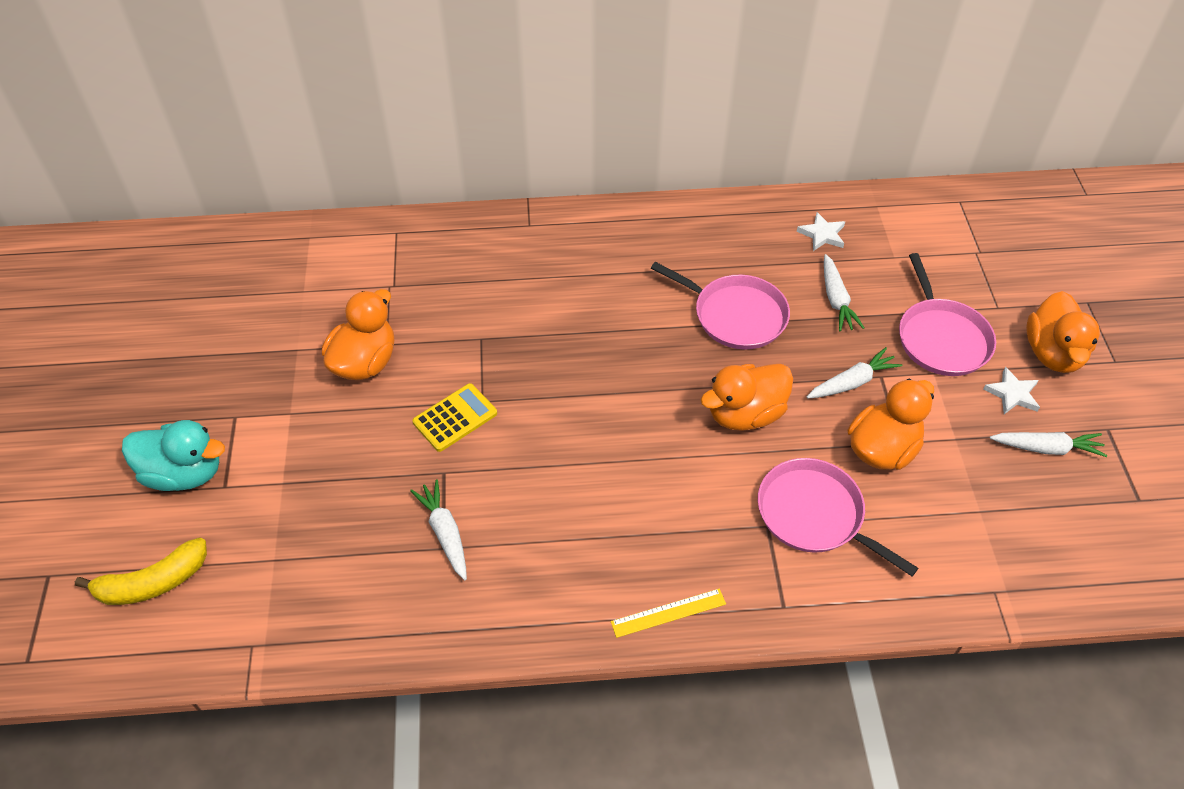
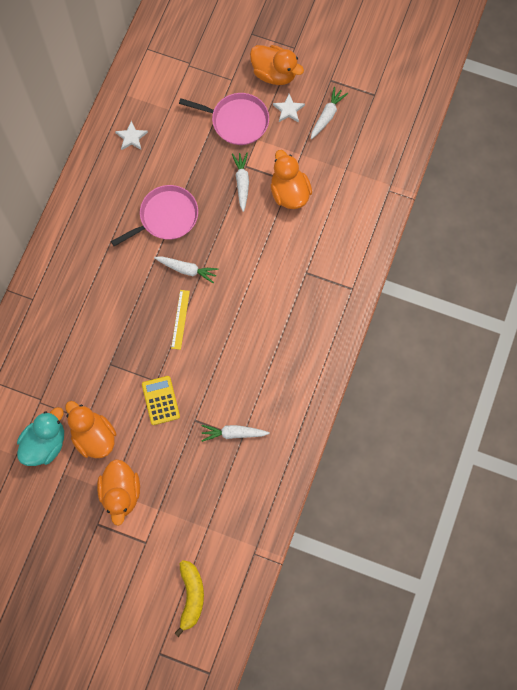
camera: 65 degrees left, 20 degrees up
turquoise duck [122,420,225,491] -> turquoise duck moved to [17,407,64,466]
yellow ruler [611,588,726,638] -> yellow ruler moved to [171,290,190,350]
orange duck [701,364,793,431] -> orange duck moved to [97,459,140,526]
pink pan [758,458,918,576] -> none
white carrot [824,254,865,332] -> white carrot moved to [154,256,218,283]

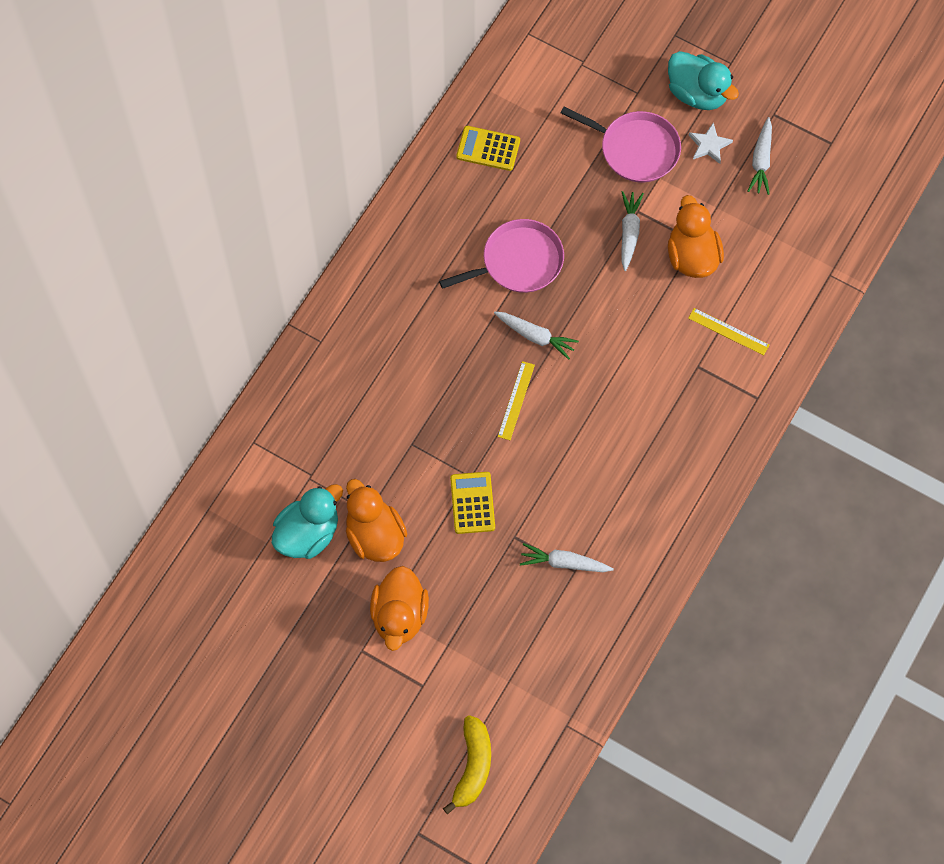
camera: 10 degrees right, 5 degrees down
white star [115,121,148,150] -> yellow calculator [456,126,520,171]
orange duck [250,45,304,85] -> turquoise duck [668,51,739,110]
white carrot [311,87,348,139] -> white carrot turned 150 degrees clockwise [747,117,772,195]
none -> yellow ruler [688,308,769,356]

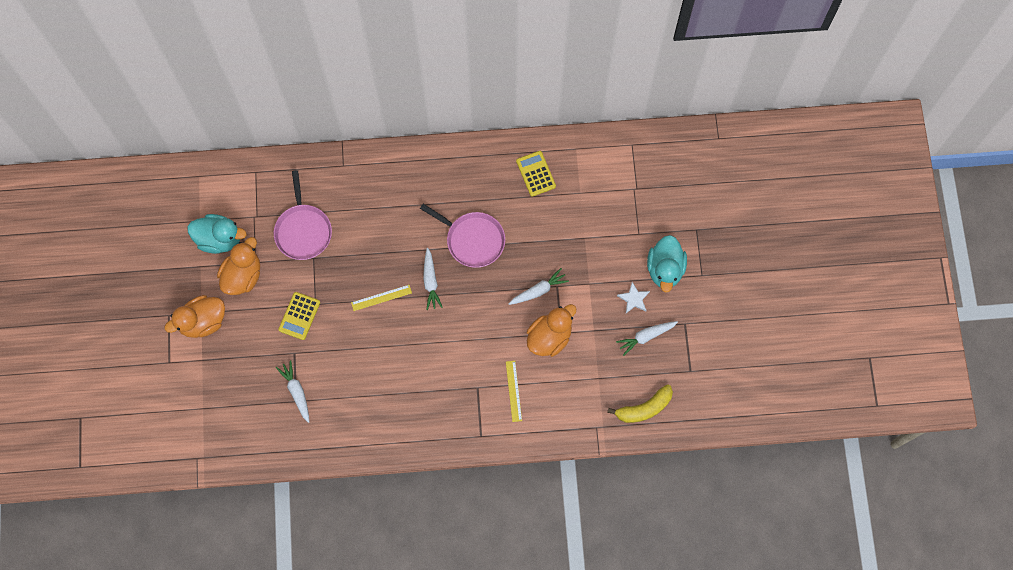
camera: 55 degrees right, 5 degrees up
yellow banana [443,715,491,814] -> yellow banana moved to [607,384,673,423]
yellow calculator [450,472,495,534] -> yellow calculator turned 150 degrees clockwise [279,292,320,340]
pink pan [561,107,681,182] -> pink pan moved to [274,170,332,260]

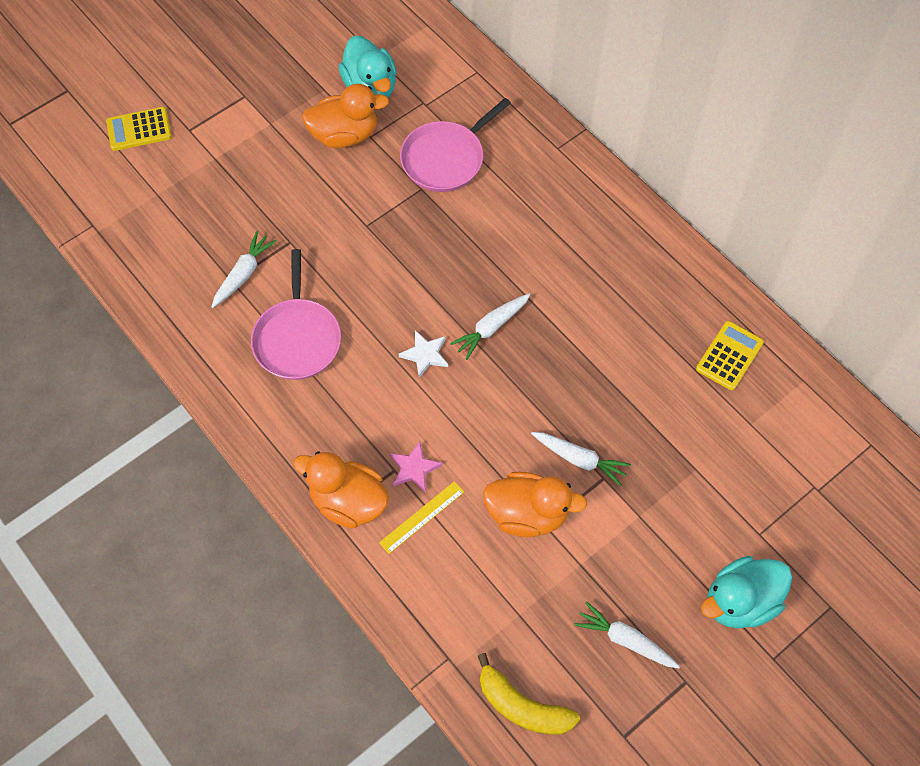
camera: 55 degrees right, 10 degrees down
orange duck [164,295,225,338] -> orange duck moved to [293,451,389,529]
yellow calculator [279,292,320,340] -> yellow calculator moved to [106,107,172,151]
yellow ruler [351,285,412,311] -> none
pink pan [420,204,505,268] -> pink pan moved to [251,249,341,380]
white star [617,282,650,313] -> white star moved to [399,330,448,378]
none -> pink star [390,441,442,492]

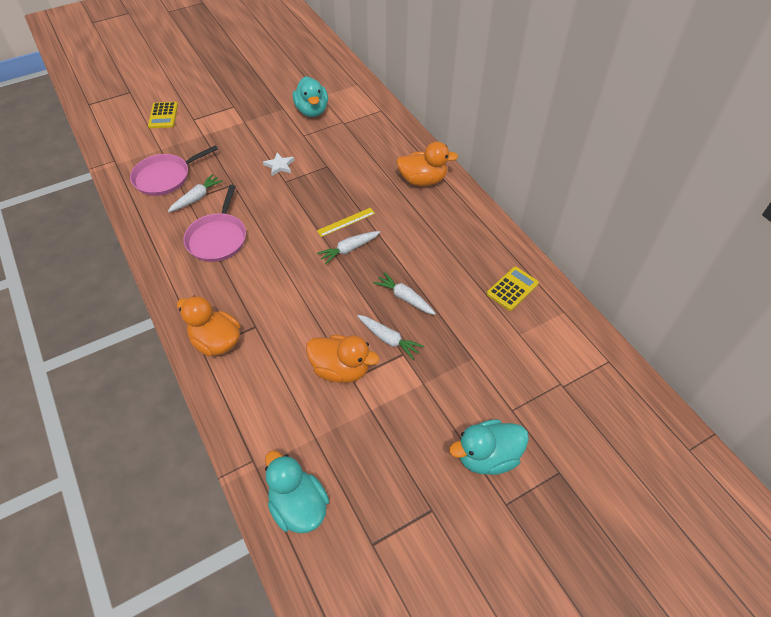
camera: 10 degrees right, 10 degrees down
yellow calculator [106,107,172,151] -> yellow calculator turned 90 degrees counterclockwise [148,102,178,128]
orange duck [302,84,389,148] -> orange duck moved to [396,141,458,186]
yellow ruler [379,481,464,554] -> yellow ruler moved to [317,208,375,237]
pink star [390,441,442,492] -> none
white star [399,330,448,378] -> white star moved to [263,153,294,176]
pink pan [400,98,511,192] -> pink pan moved to [130,145,218,196]
yellow banana [478,653,580,735] -> turquoise duck [265,450,329,533]
white carrot [574,601,680,668] -> white carrot moved to [373,272,436,315]

